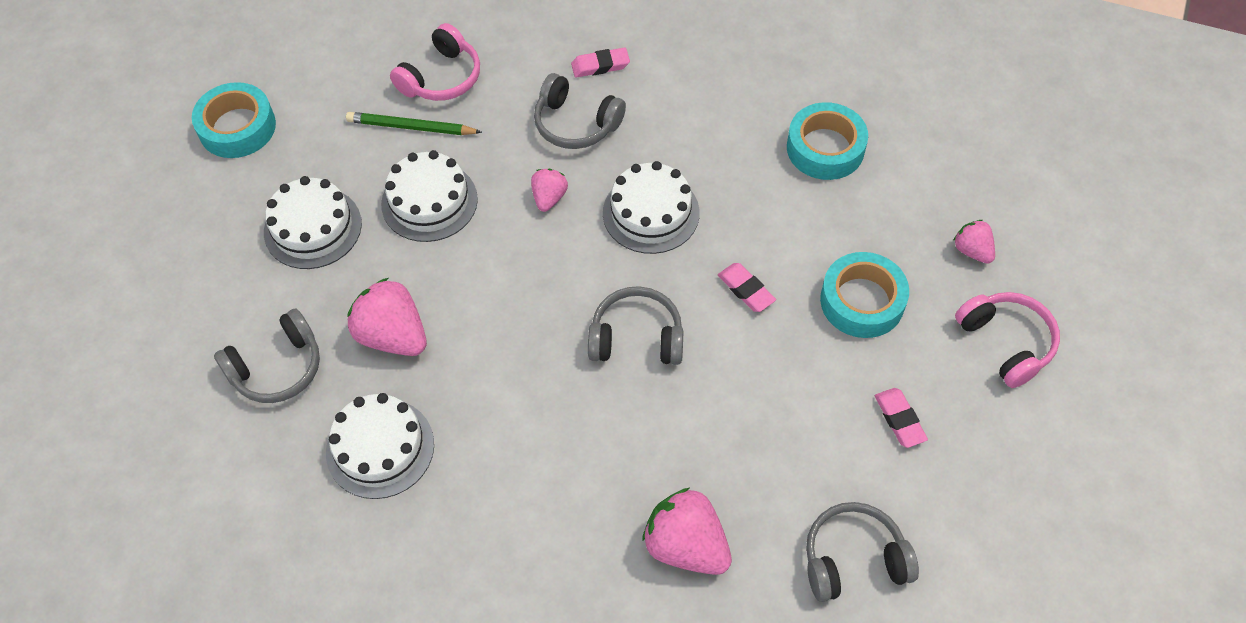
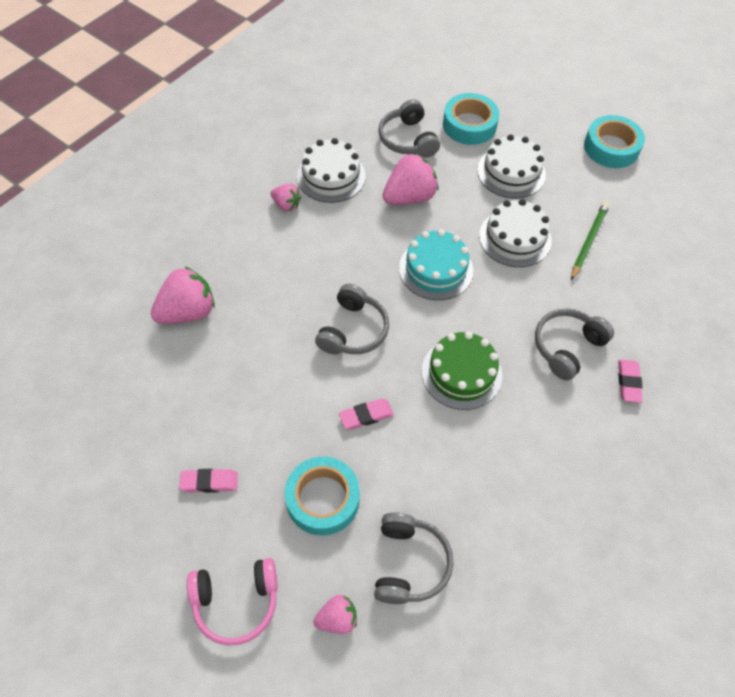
camera: 105 degrees right, 0 degrees up
pink headphones [390,23,480,101] -> none
pink strawberry [531,169,568,212] -> pink strawberry moved to [271,184,302,212]
white cake [603,161,700,254] -> green cake [422,331,502,410]
turquoise tape [787,102,868,180] -> turquoise tape moved to [443,93,500,145]
grey headphones [806,502,919,602] -> grey headphones moved to [374,512,454,604]
none -> turquoise cake [399,229,473,300]

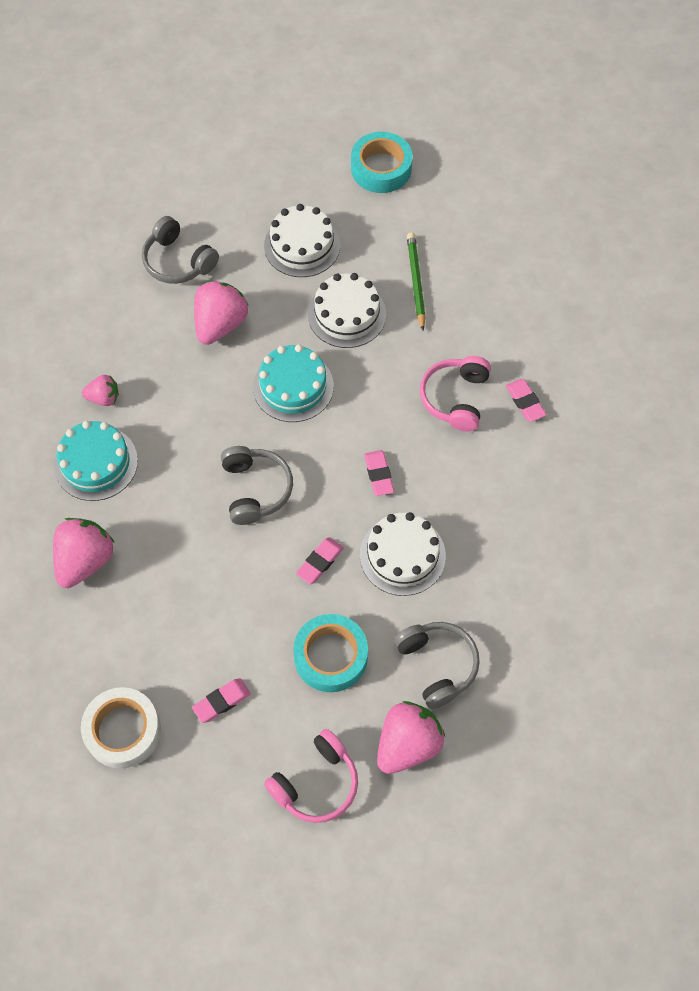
camera: 30 degrees left, 5 degrees up
white cake [297,138,366,203] -> white cake moved to [360,512,446,596]
pink strawberry [313,595,357,634] -> pink strawberry [377,701,445,774], size x1.79
green cake [422,331,502,410] -> pink eraser [364,450,394,496]
turquoise tape [443,93,500,145] -> none
grey headphones [535,308,614,381] -> pink headphones [420,356,491,431]
none -> turquoise cake [54,421,138,501]
none -> white tape [81,687,161,769]

